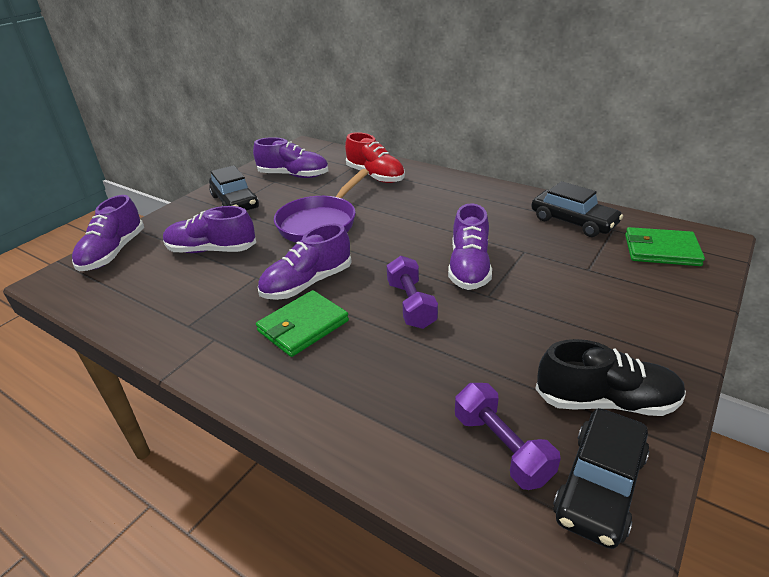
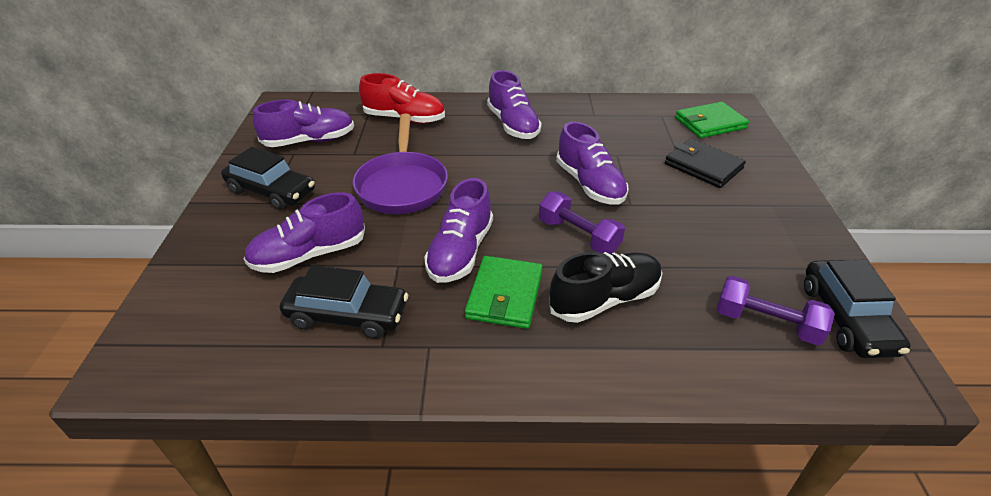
camera: 35 degrees left, 5 degrees up
purple shoe [72,195,144,271] -> purple shoe moved to [487,70,542,139]
black car [531,181,623,237] -> black car moved to [280,265,408,339]
black shoe [536,339,686,416] -> black shoe moved to [549,252,662,323]
none -> black wallet [665,139,746,188]

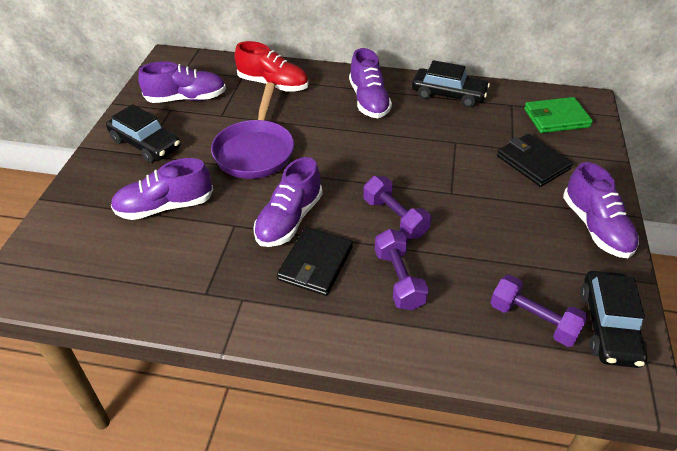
camera: 10 degrees right, 5 degrees up
black car [280,265,408,339] -> black car moved to [412,60,490,107]
green wallet [465,256,543,329] -> black wallet [277,227,353,296]
black shoe [549,252,662,323] -> purple dumbbell [375,229,429,310]
purple shoe [556,121,629,205] -> purple shoe moved to [563,162,639,258]

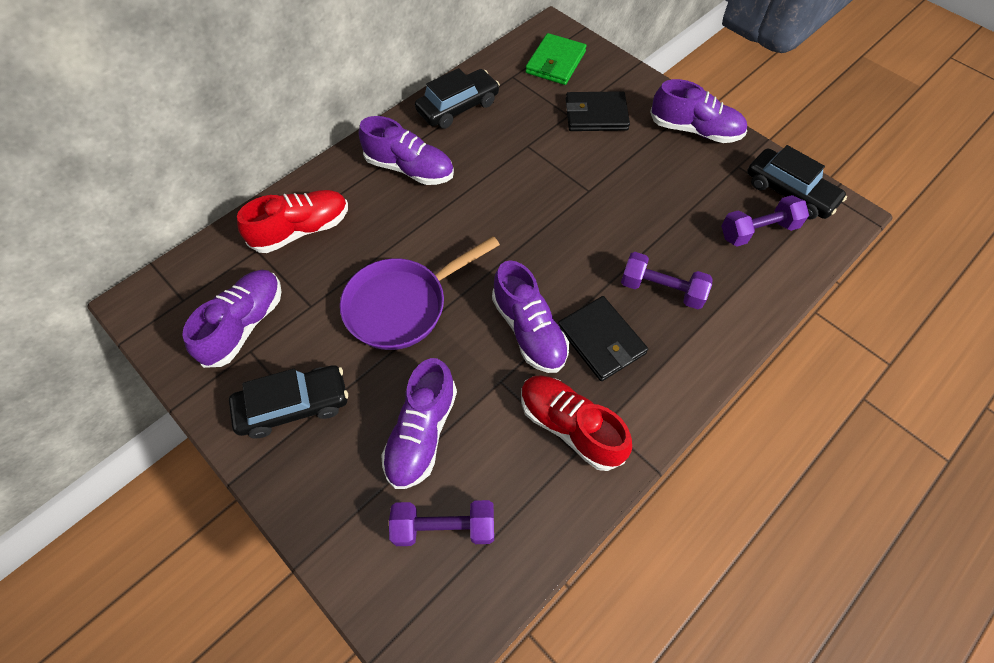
camera: 55 degrees left, 15 degrees up
purple pan [211,83,294,179] -> purple pan turned 105 degrees clockwise [340,236,500,350]
purple dumbbell [363,176,431,239] -> purple dumbbell moved to [389,500,494,546]
none -> red shoe [521,375,632,471]

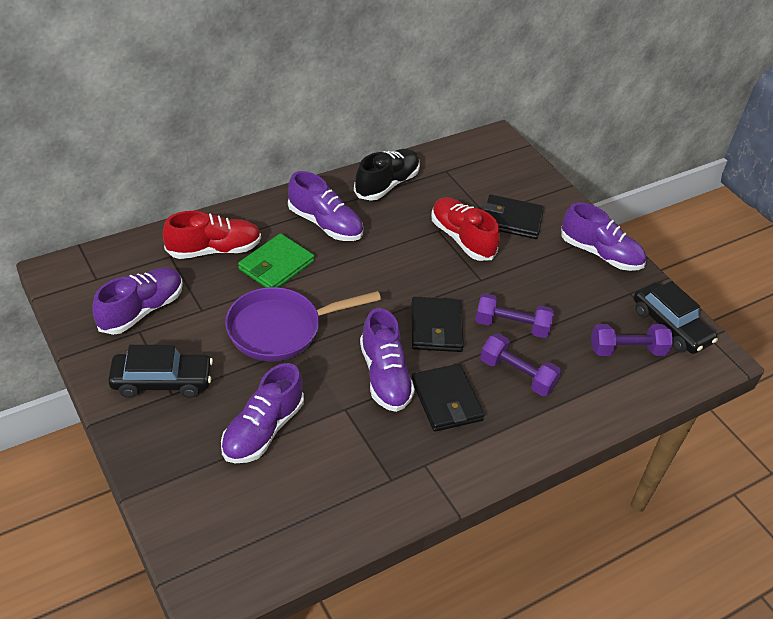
camera: 10 degrees right, 15 degrees down
purple dumbbell [389,500,494,546] -> purple dumbbell moved to [475,293,554,338]
black car [415,68,500,129] -> black shoe [354,149,420,201]
red shoe [521,375,632,471] -> red shoe moved to [431,197,500,261]
green wallet [525,33,587,85] -> green wallet moved to [238,233,314,287]
none -> black wallet [412,297,464,352]

